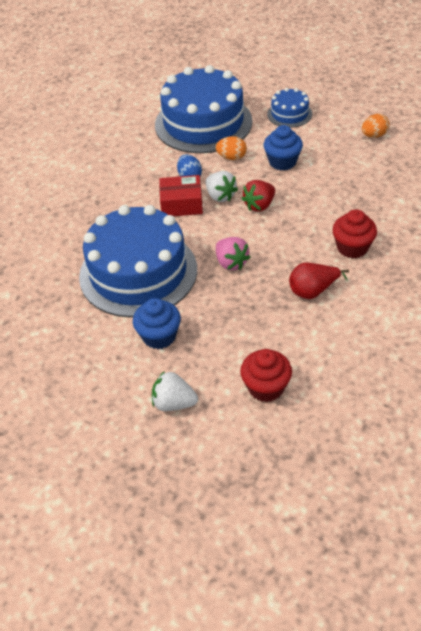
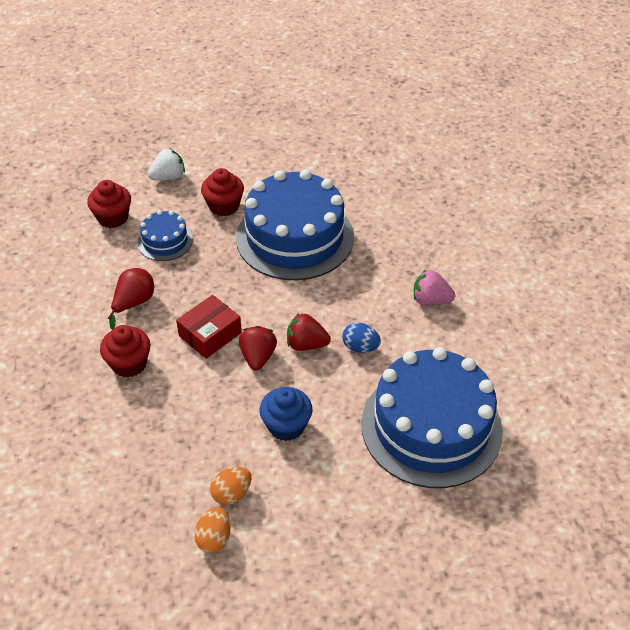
camera: 135 degrees right, 0 degrees up
blue cupcake [133,298,181,349] -> red cupcake [201,168,244,216]
red box [159,175,203,216] -> red box moved to [176,295,242,359]
white strawberry [206,171,238,202] -> red strawberry [287,313,331,351]
orange egg [216,136,247,160] -> orange egg moved to [210,467,252,505]
pink strawberry [216,237,250,270] -> pink strawberry moved to [414,270,455,306]
blue cake [267,88,312,128] -> blue cake moved to [138,210,193,261]

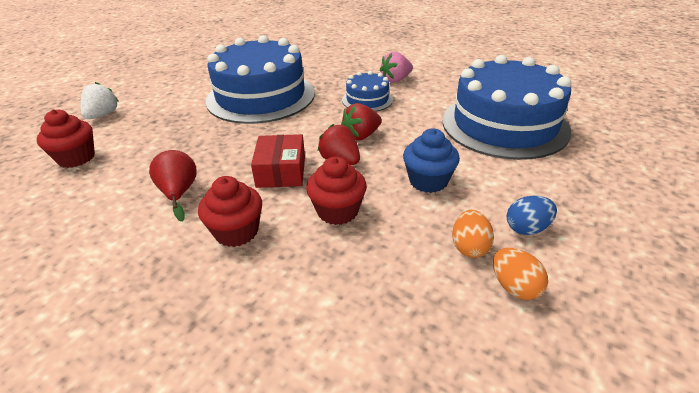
camera: 45 degrees left, 10 degrees down
blue cake [138,210,193,261] -> blue cake moved to [342,71,393,112]
red cupcake [201,168,244,216] -> red cupcake moved to [306,156,367,225]
blue egg [342,322,381,353] -> blue egg moved to [507,196,557,235]

